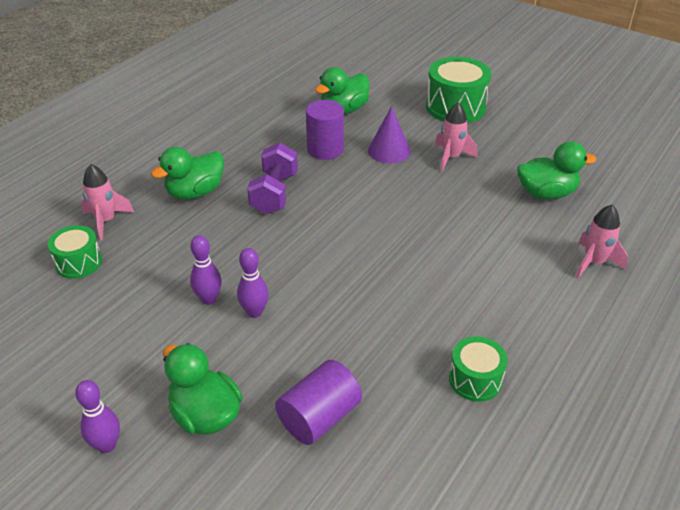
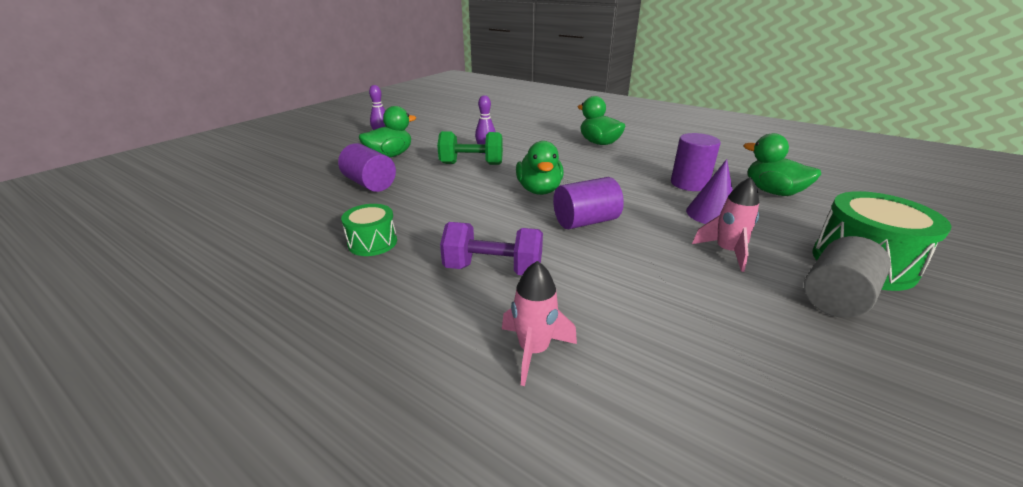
camera: 90 degrees right, 10 degrees down
green drum [48,225,102,279] -> none
pink rocket [81,164,134,240] -> none
purple bowling pin [237,248,269,318] -> green dumbbell [437,131,503,165]
purple dumbbell [247,143,298,214] -> purple dumbbell moved to [440,222,543,275]
green duck [517,141,597,199] -> green duck moved to [516,141,564,195]
none -> purple cylinder [553,177,624,229]
none -> grey cylinder [804,236,891,318]

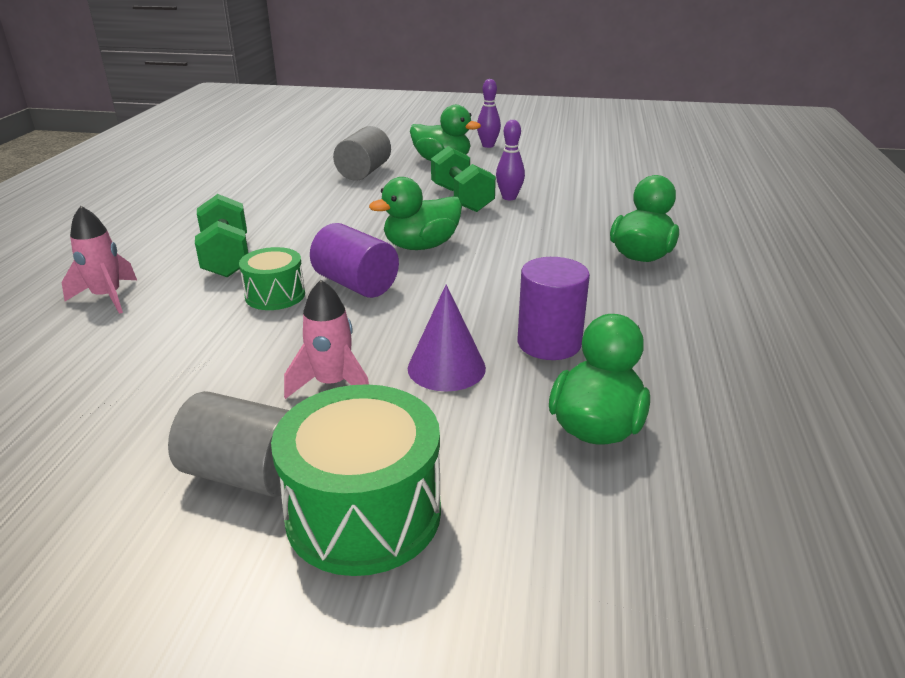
camera: 65 degrees right, 0 degrees up
purple cylinder [338,143,396,192] -> grey cylinder [333,126,391,181]
green drum [341,204,397,256] -> green drum moved to [239,247,305,310]
purple dumbbell [440,222,543,275] -> green dumbbell [195,194,248,277]

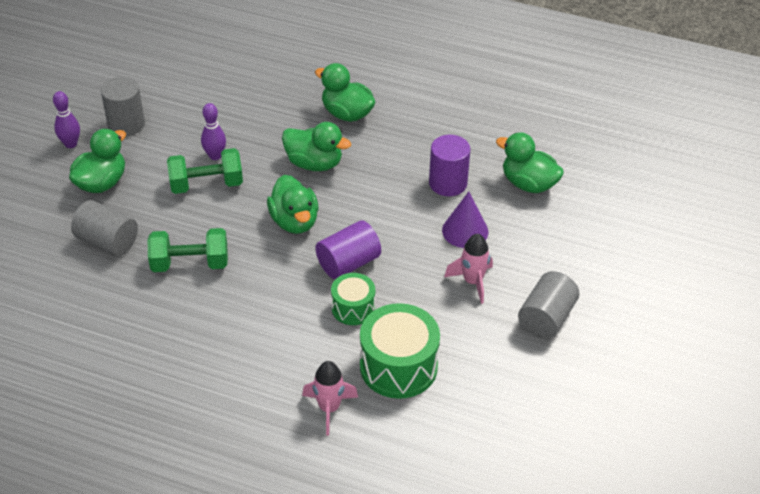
camera: 80 degrees left, 15 degrees up
green dumbbell [195,194,248,277] -> green dumbbell moved to [148,228,228,272]
green drum [271,384,441,576] -> green drum moved to [360,303,440,399]
none -> grey cylinder [101,77,145,136]
none -> green duck [282,122,351,171]

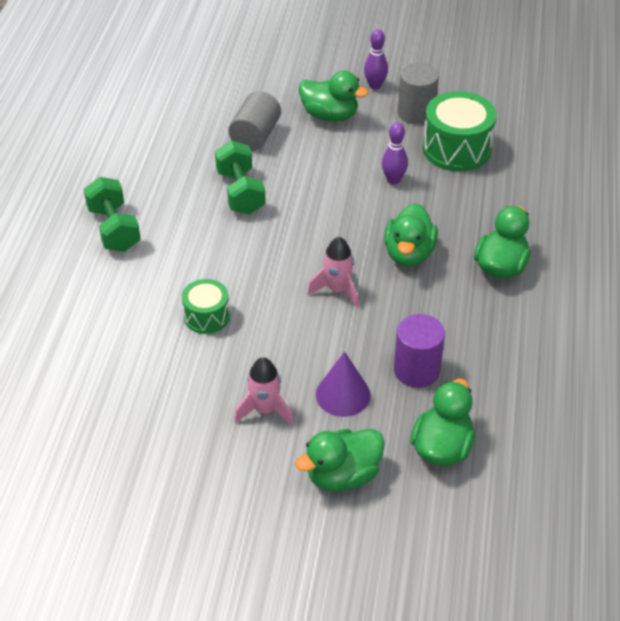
camera: 80 degrees right, 0 degrees up
green dumbbell [167,148,243,194] -> green dumbbell moved to [84,177,141,252]
green duck [267,175,319,234] -> green duck moved to [295,429,385,491]
pink rocket [302,361,358,436] -> pink rocket moved to [307,237,359,308]
purple cylinder [315,220,381,279] -> none
green drum [360,303,440,399] -> green drum moved to [423,91,496,172]
grey cylinder [518,271,580,339] -> none

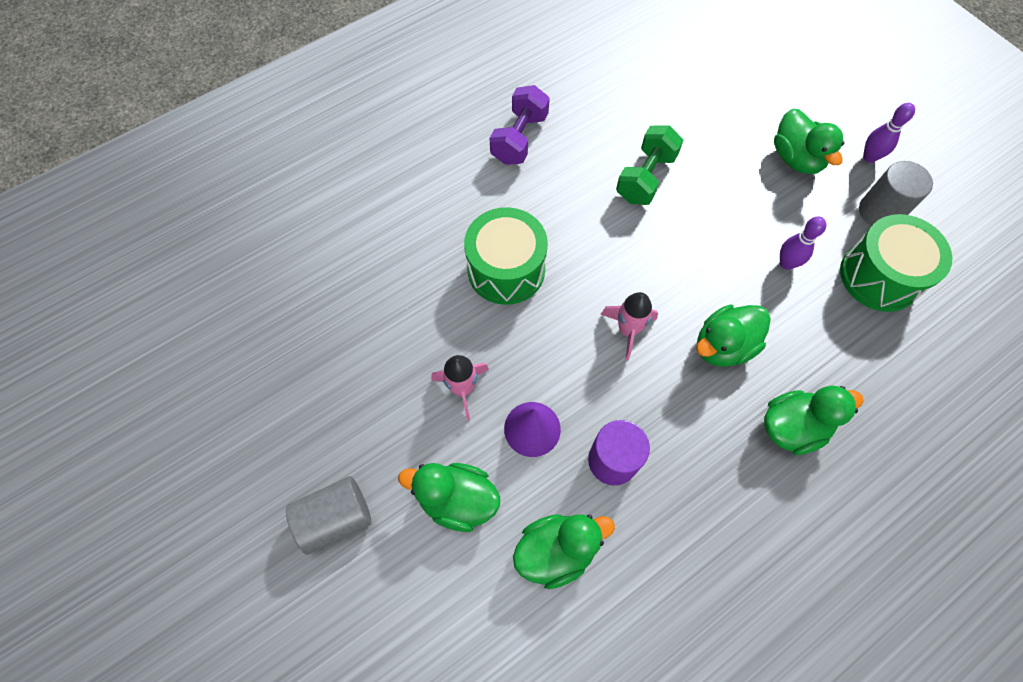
camera: 45 degrees right, 20 degrees up
green dumbbell [84,177,141,252] -> purple dumbbell [490,85,550,165]
green drum [182,279,230,334] -> green drum [464,207,548,305], size x1.71
grey cylinder [228,91,281,151] -> grey cylinder moved to [286,476,371,555]

